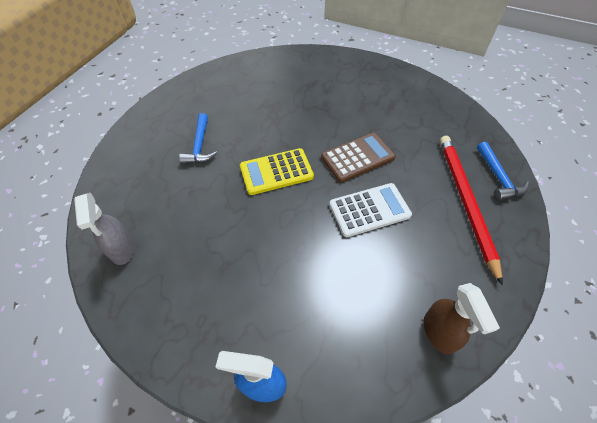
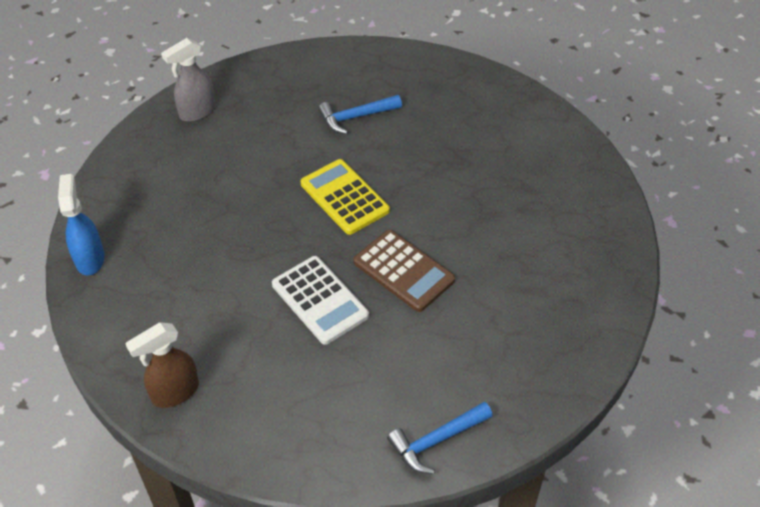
camera: 70 degrees right, 5 degrees down
red pencil [440,136,503,285] -> none

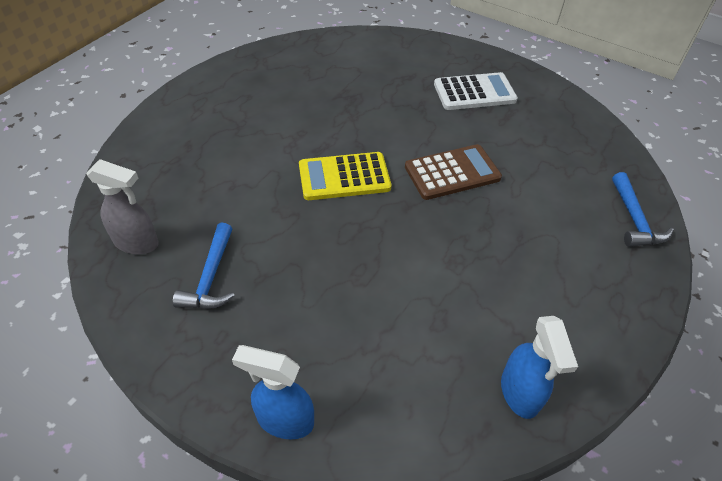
camera: 65 degrees left, 0 degrees up
brown spray bottle [125,322,199,408] -> blue spray bottle [501,316,578,419]
grey spray bottle [161,38,216,122] -> grey spray bottle turned 60 degrees counterclockwise [86,159,159,255]
white calculator [272,256,369,345] -> white calculator moved to [434,72,518,110]
blue hammer [318,95,402,134] -> blue hammer moved to [173,223,235,309]

